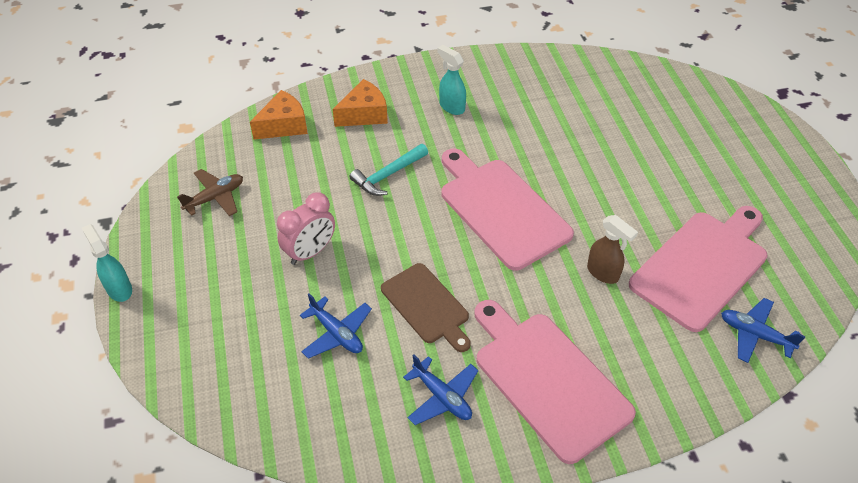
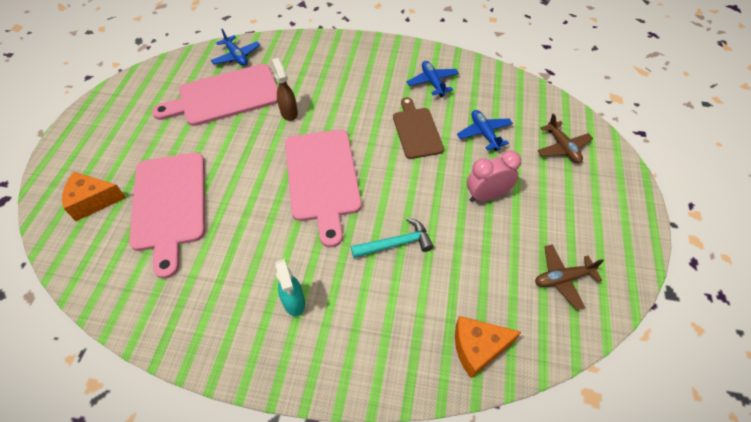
camera: 155 degrees left, 5 degrees up
turquoise spray bottle [82,224,132,302] -> none
orange cheese [333,79,388,127] -> orange cheese moved to [62,172,126,221]
pink cutting board [474,300,636,464] -> pink cutting board moved to [129,153,205,279]
none -> brown plane [537,114,593,163]

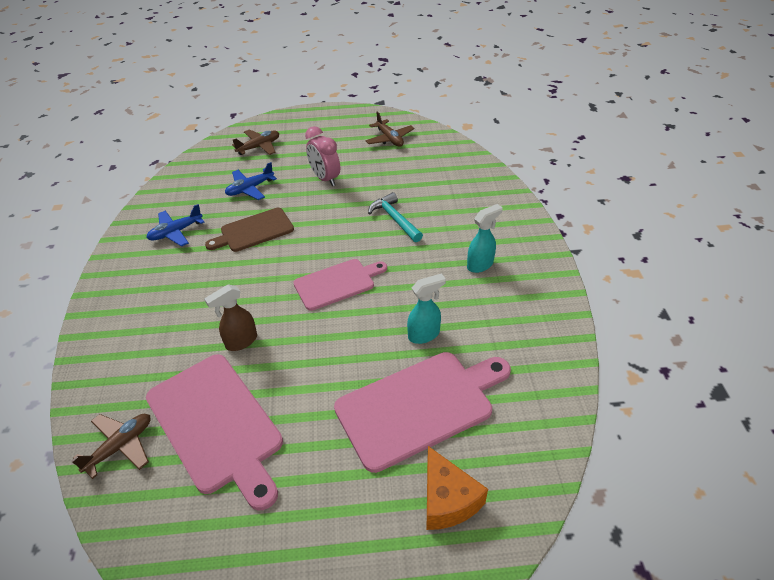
camera: 105 degrees left, 10 degrees down
blue plane [211,29,260,66] -> brown plane [71,414,151,479]
pink cutting board [285,130,362,247] -> pink cutting board [293,259,387,311], size x0.62
orange cheese [455,316,521,379] -> none
none -> turquoise spray bottle [407,273,446,344]

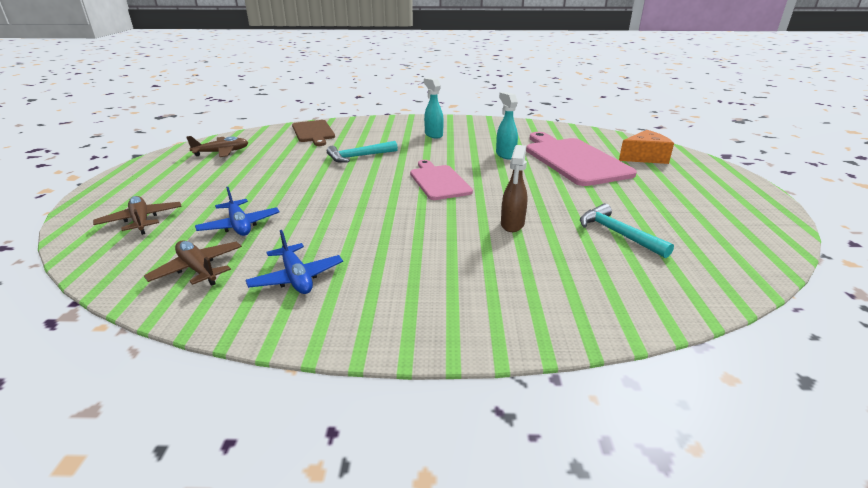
camera: 85 degrees left, 15 degrees down
brown plane [71,414,151,479] -> brown plane moved to [144,240,242,286]
pink cutting board [146,354,283,511] -> turquoise hammer [580,203,674,258]
brown spray bottle [204,284,257,351] -> brown spray bottle turned 45 degrees clockwise [501,145,528,232]
brown cutting board [205,208,294,252] -> brown cutting board moved to [292,120,335,146]
pink clock [305,126,340,186] -> none

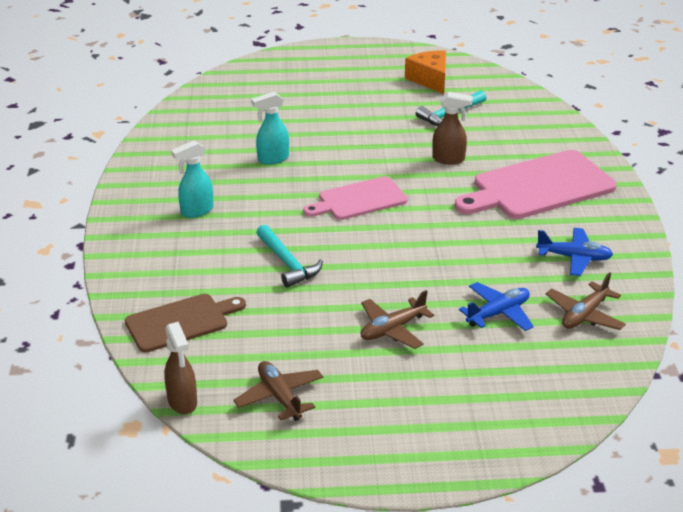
camera: 95 degrees left, 5 degrees up
brown plane [93,196,182,235] -> brown plane moved to [361,290,434,349]
blue plane [245,230,343,294] -> blue plane turned 45 degrees clockwise [536,228,613,276]
pink cutting board [526,132,637,186] -> pink cutting board moved to [454,150,617,219]
orange cheese [619,130,674,164] -> orange cheese moved to [405,51,446,94]
none -> brown spray bottle [164,322,197,414]

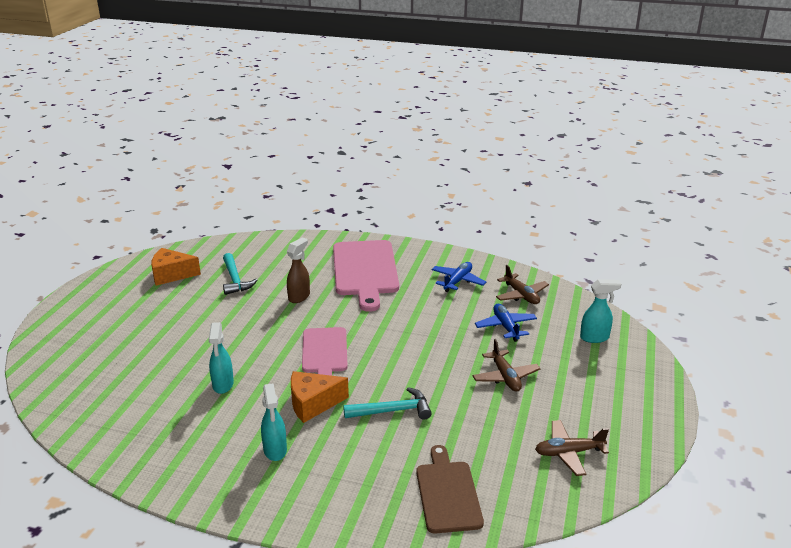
camera: 70 degrees left, 5 degrees down
brown spray bottle [164,322,197,414] -> none
none -> orange cheese [291,371,349,423]
none -> turquoise spray bottle [580,279,621,343]

